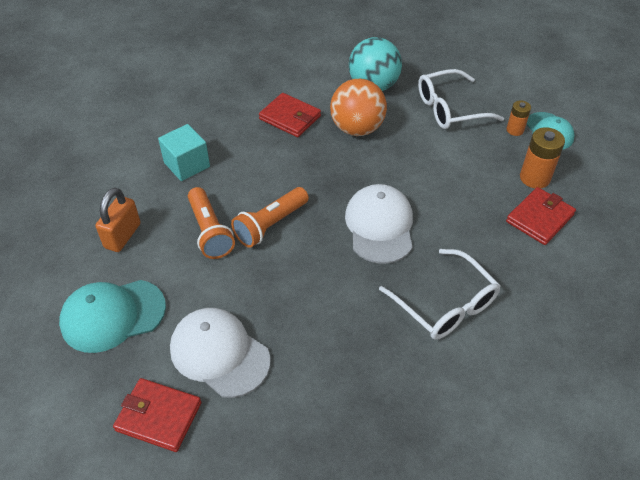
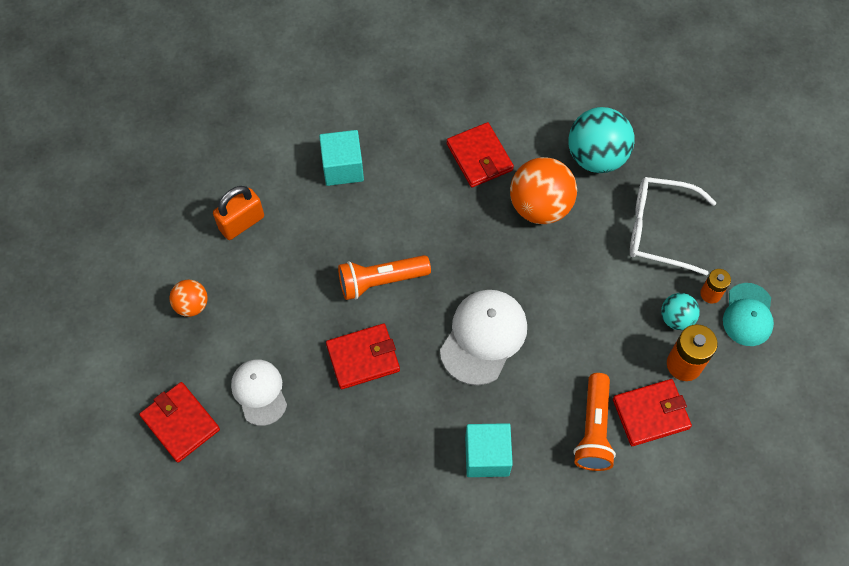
camera: 30 degrees right, 15 degrees up
turquoise cap [59,280,166,353] -> orange ball [169,280,208,317]
white cap [170,308,271,398] -> white cap [231,359,287,426], size x0.66
orange flashlight [188,187,235,259] -> orange flashlight moved to [574,373,616,471]
white glasses [379,249,500,340] -> turquoise cube [465,423,513,477]
none -> red wallet [326,324,400,389]
none -> turquoise ball [661,293,700,330]

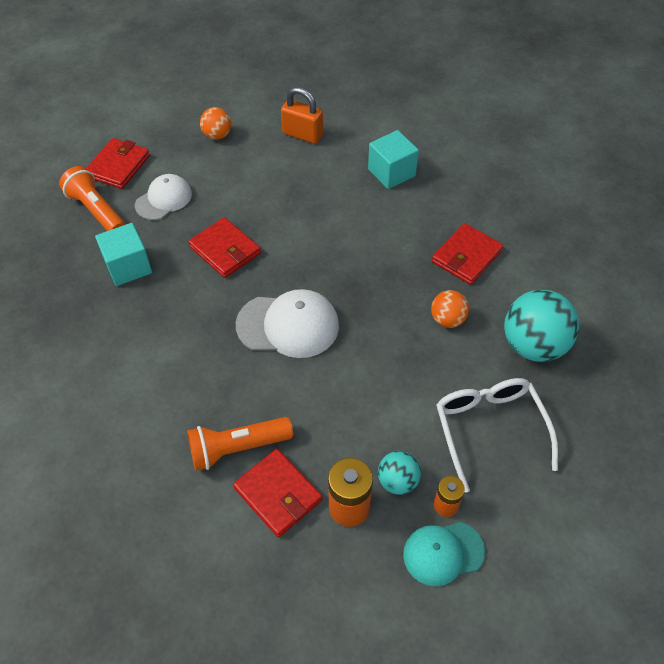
camera: 65 degrees right, 10 degrees down
orange flashlight [338,255,431,300] -> orange flashlight moved to [59,166,126,231]
turquoise cube [465,423,513,477] -> turquoise cube moved to [95,223,152,286]
orange ball [510,157,577,224] -> orange ball [431,290,469,328], size x0.54

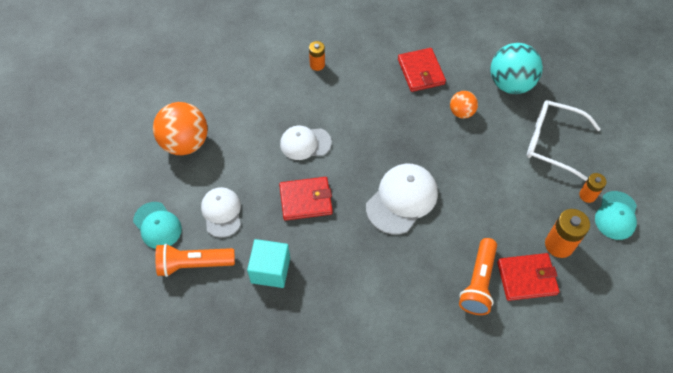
camera: 55 degrees left, 5 degrees up
red wallet [86,138,150,189] -> turquoise cap [133,202,182,249]
orange ball [200,107,231,140] -> orange ball [153,102,208,155], size x1.85
orange padlock [281,87,323,144] -> none
turquoise cube [368,130,419,189] -> orange battery [309,41,325,71]
turquoise ball [378,451,421,495] -> none
none -> white cap [280,126,332,160]

